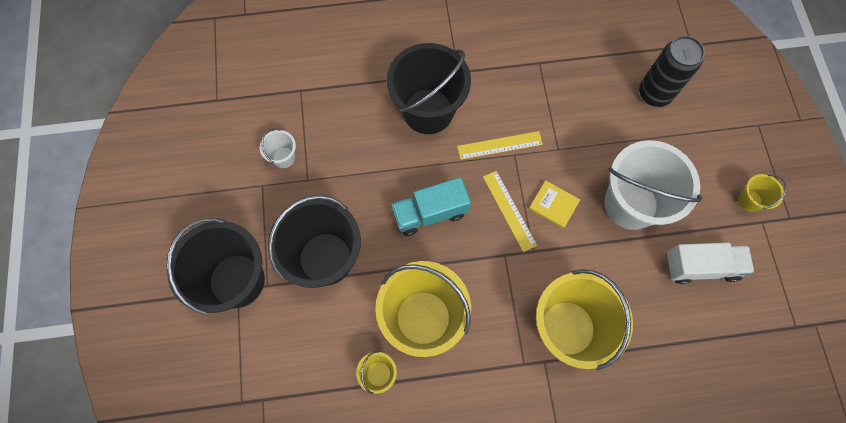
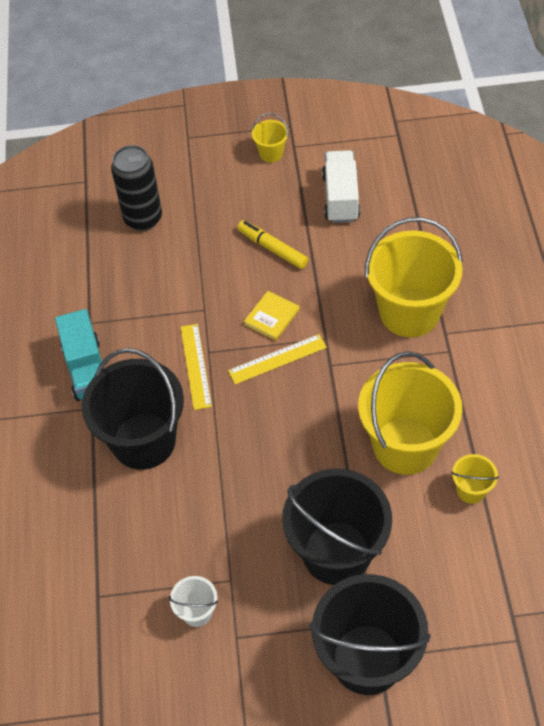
camera: 85 degrees left, 15 degrees down
turquoise truck [391,177,471,236] -> turquoise truck moved to [55,309,104,401]
white bucket [604,140,702,230] -> yellow marker [237,220,308,269]

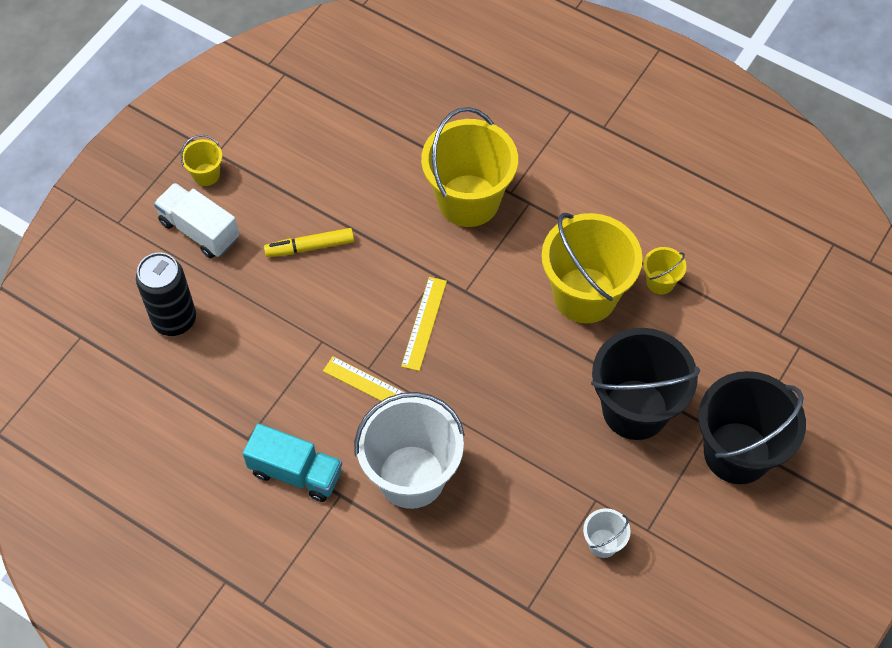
camera: 55 degrees left, 5 degrees up
black bucket [82,348,184,470] -> white bucket [354,392,465,509]
yellow book [244,291,300,341] -> none
white truck [322,150,360,223] -> white truck moved to [154,183,239,258]

